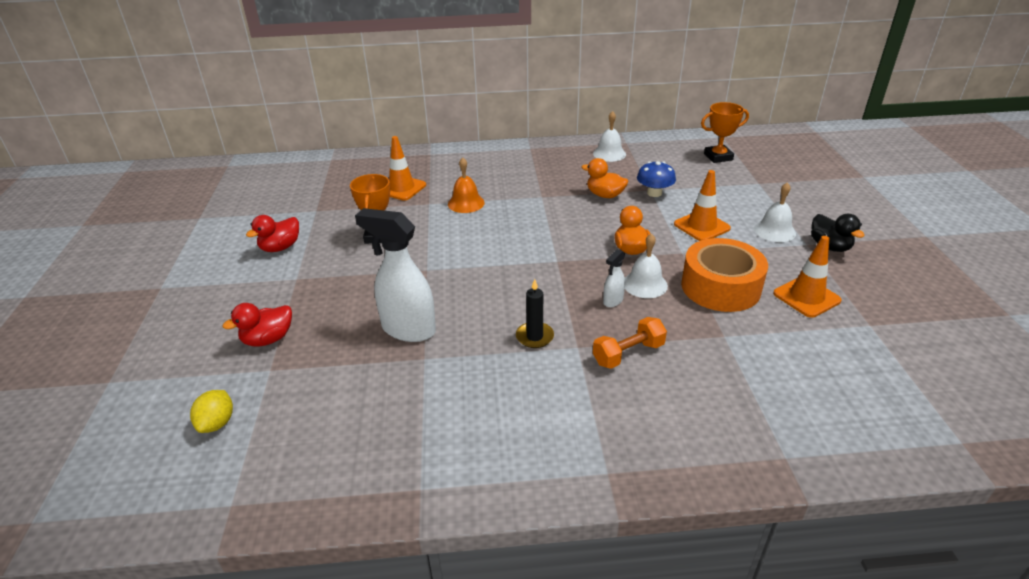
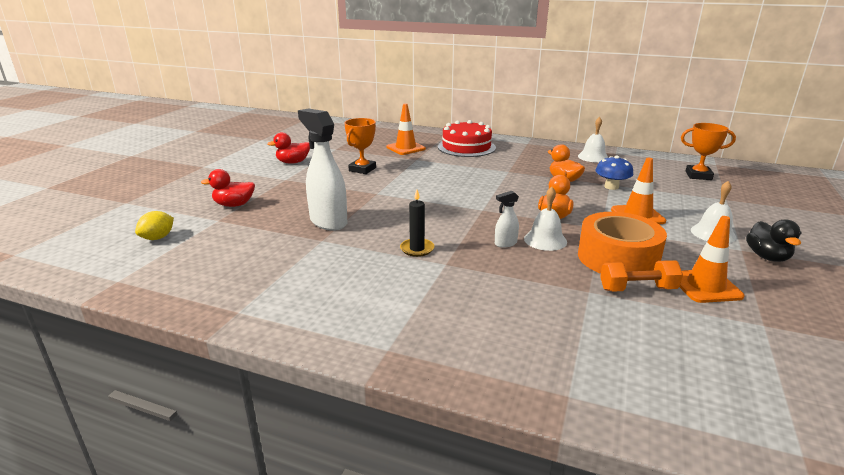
camera: 25 degrees right, 10 degrees down
orange bell [448,157,485,213] -> none
orange dumbbell [593,317,667,369] -> orange dumbbell moved to [600,260,683,292]
none -> red cake [438,120,496,157]

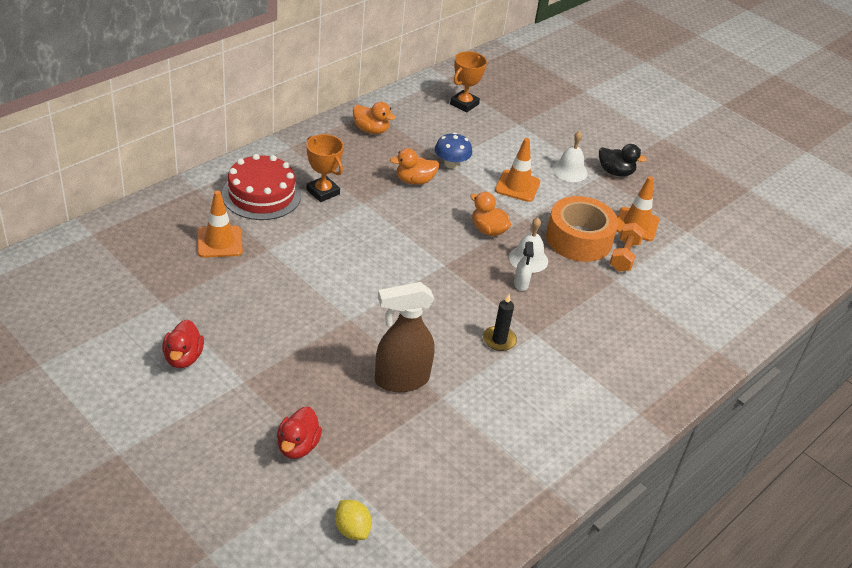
camera: 70 degrees left, 15 degrees up
white spray bottle [298,108,347,231] -> brown spray bottle [375,282,435,392]
orange trophy [344,118,376,174] -> orange trophy moved to [307,134,344,202]
white bell [578,117,608,162] -> orange duck [353,102,396,134]

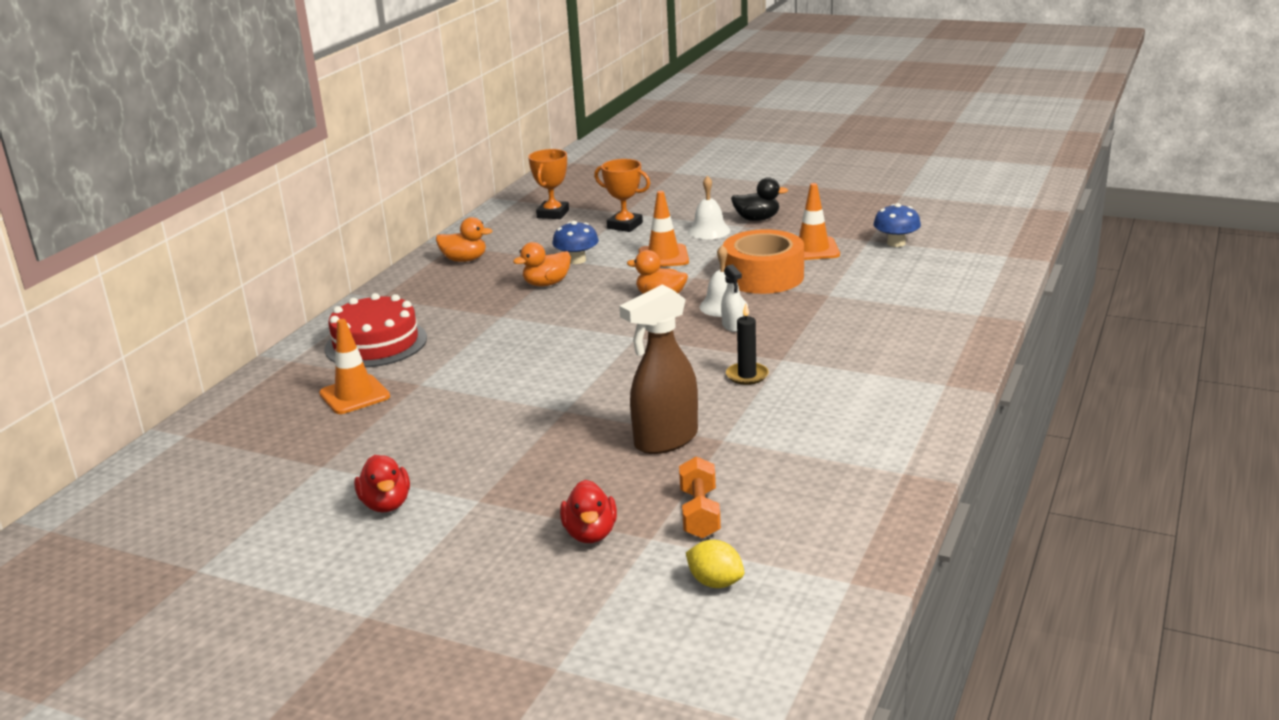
camera: 15 degrees left, 15 degrees down
orange trophy [307,134,344,202] -> orange trophy moved to [594,159,650,232]
orange dumbbell [609,223,645,272] -> orange dumbbell moved to [679,456,721,539]
none -> blue mushroom [873,203,921,247]

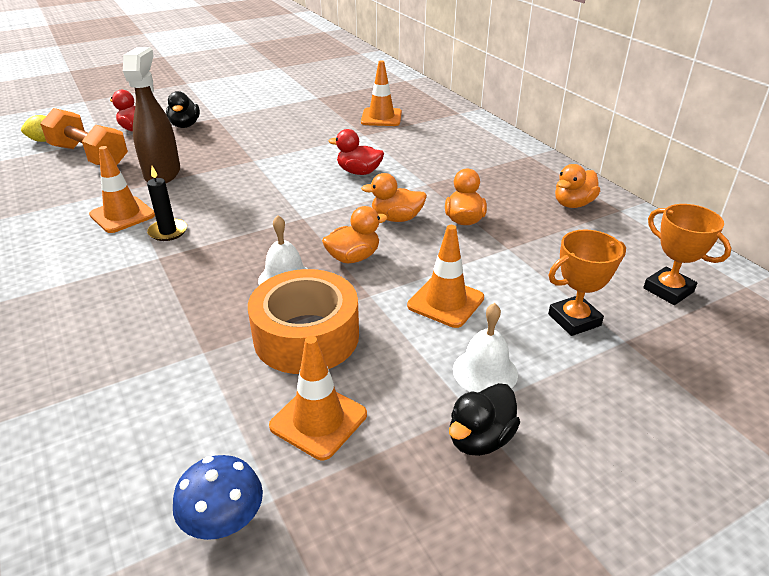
camera: 125 degrees right, 10 degrees up
red cake [324,293,427,367] -> none
red duck [354,455,410,512] -> red duck moved to [328,129,384,175]
blue mushroom [552,221,599,264] -> none
orange dumbbell [679,456,721,539] -> orange dumbbell [40,108,128,165], size x1.57
white spray bottle [721,264,743,332] -> none
none -> orange traffic cone [89,146,155,233]
none -> black duck [166,91,200,128]
none -> orange duck [361,173,427,222]

